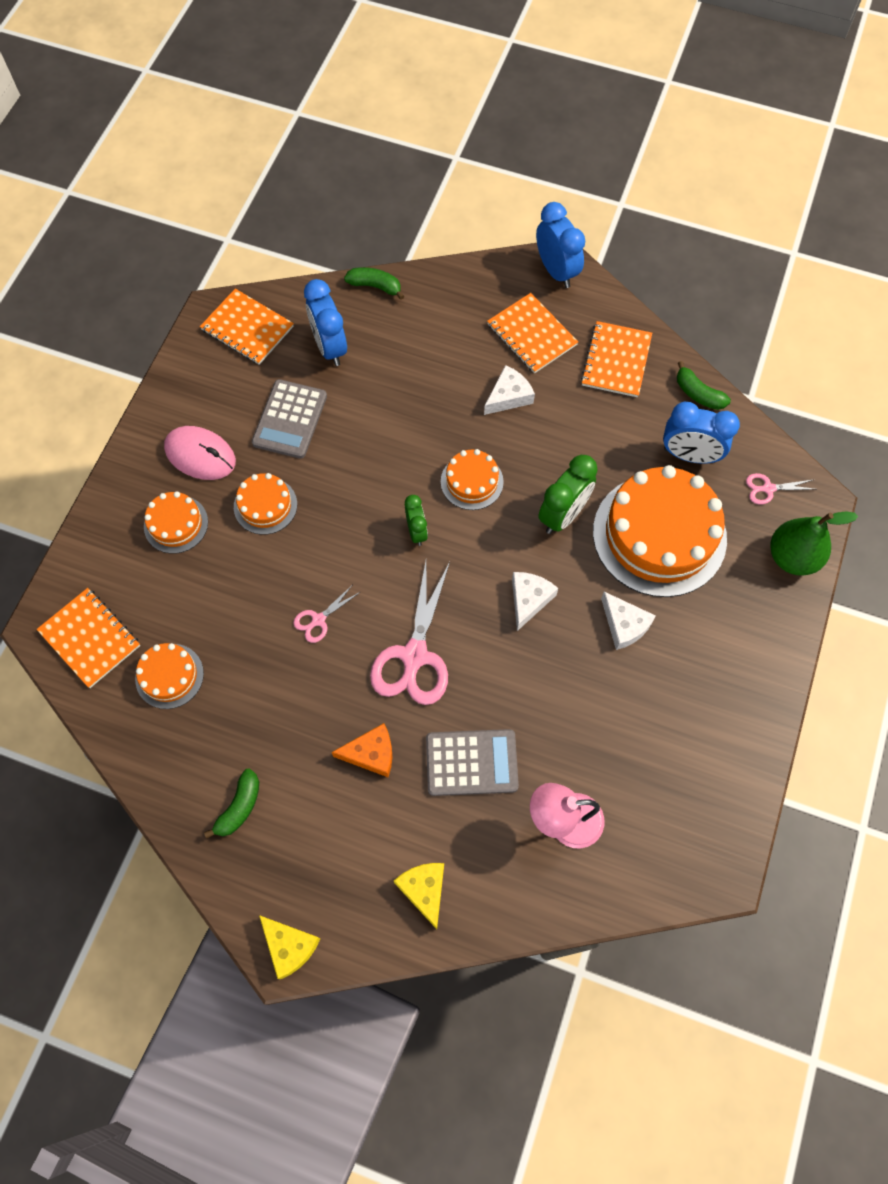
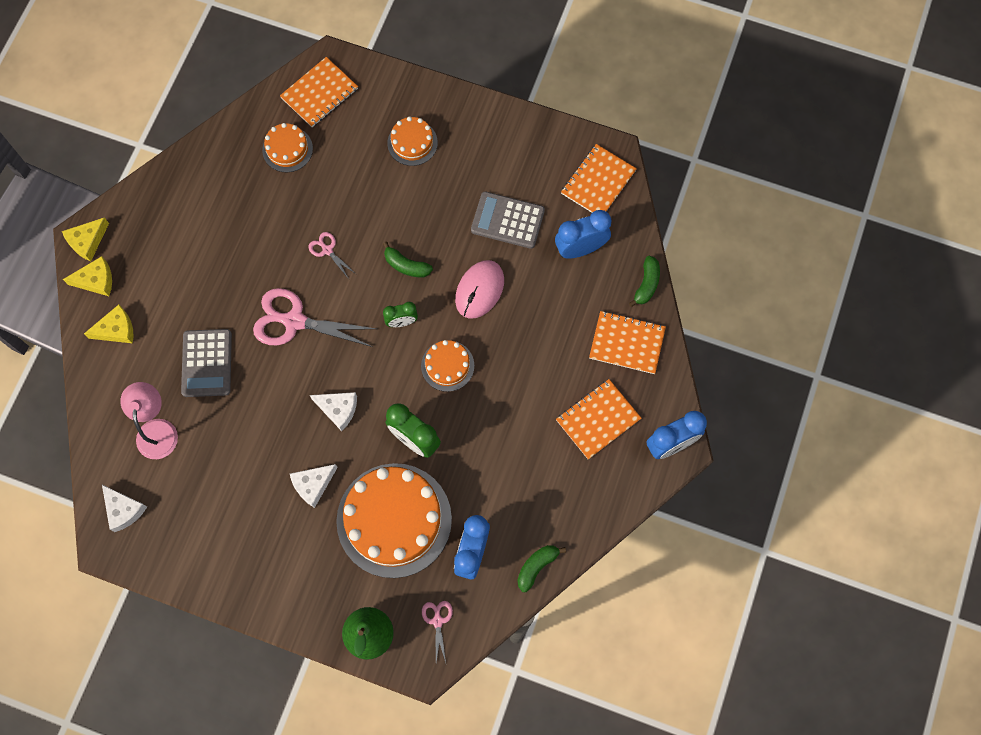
camera: 90 degrees right, 5 degrees up
pink mouse [164,426,236,480] -> pink mouse moved to [455,260,504,319]
green banana [204,768,259,839] -> green banana moved to [383,242,433,277]
orange cake [234,473,297,535] -> none
orange cheese [332,723,392,777] -> none
white cheese [484,365,535,415] -> white cheese moved to [102,485,147,532]
orange notebook [581,321,652,397] -> orange notebook moved to [589,311,666,374]
none -> yellow cheese [63,256,112,296]

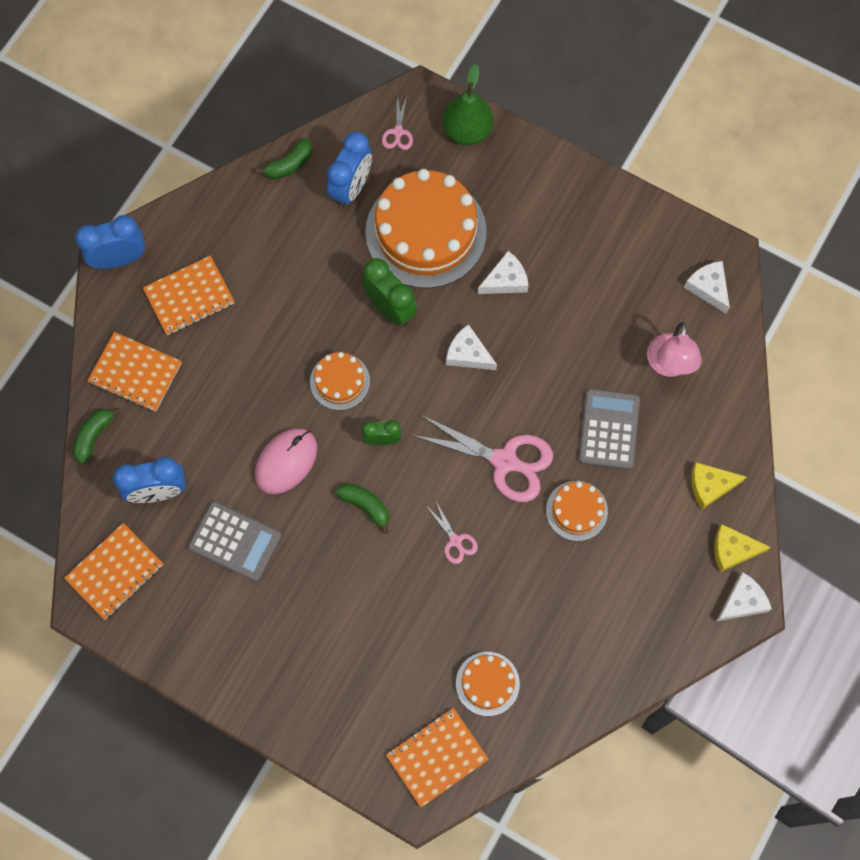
camera: 170 degrees left, 0 degrees up
yellow cheese [62,217,109,261] -> white cheese [716,572,772,622]
orange cake [387,116,438,166] -> orange cake moved to [546,481,608,541]

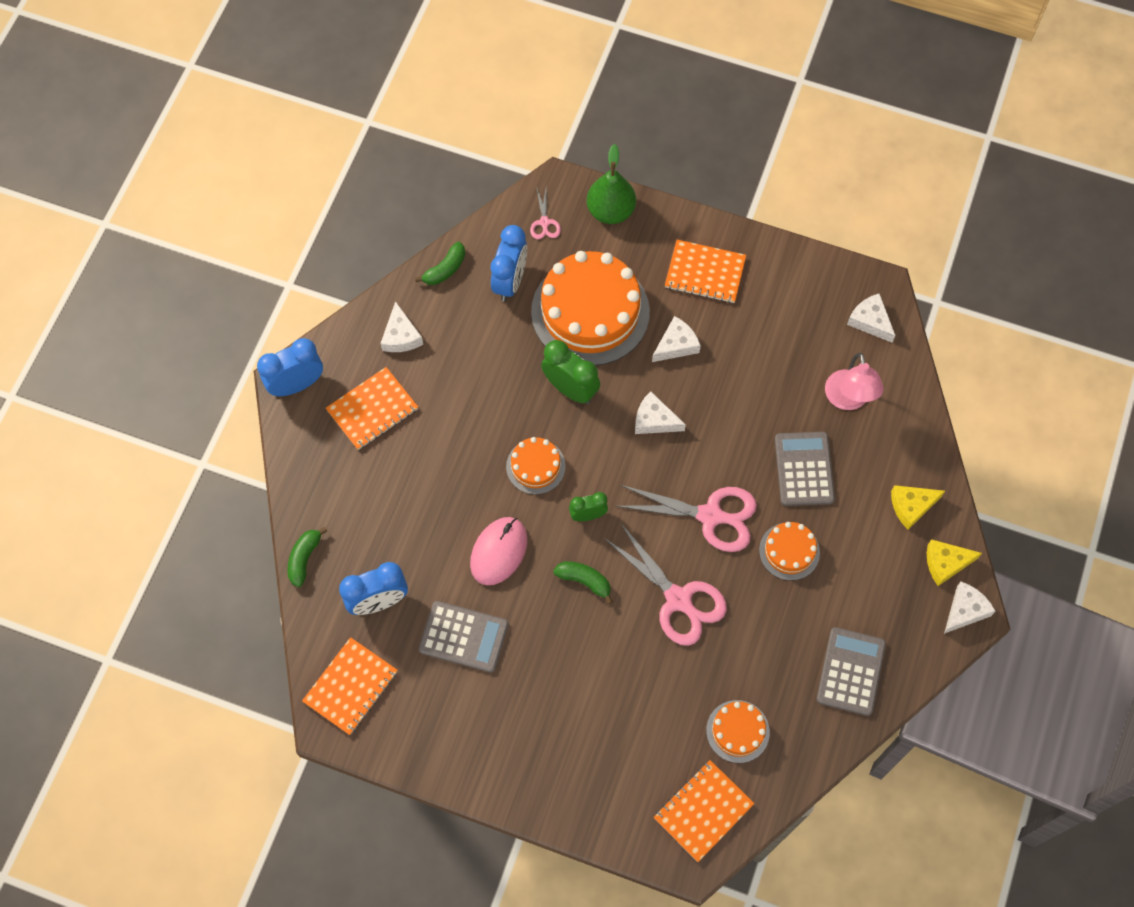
camera: 10 degrees left, 5 degrees down
orange notebook [87,332,182,412] -> orange notebook moved to [665,240,746,303]
pink scissors [427,500,478,564] -> pink scissors [604,524,727,646], size x2.10
none -> white cheese [380,301,423,352]
none -> grey calculator [817,627,886,716]

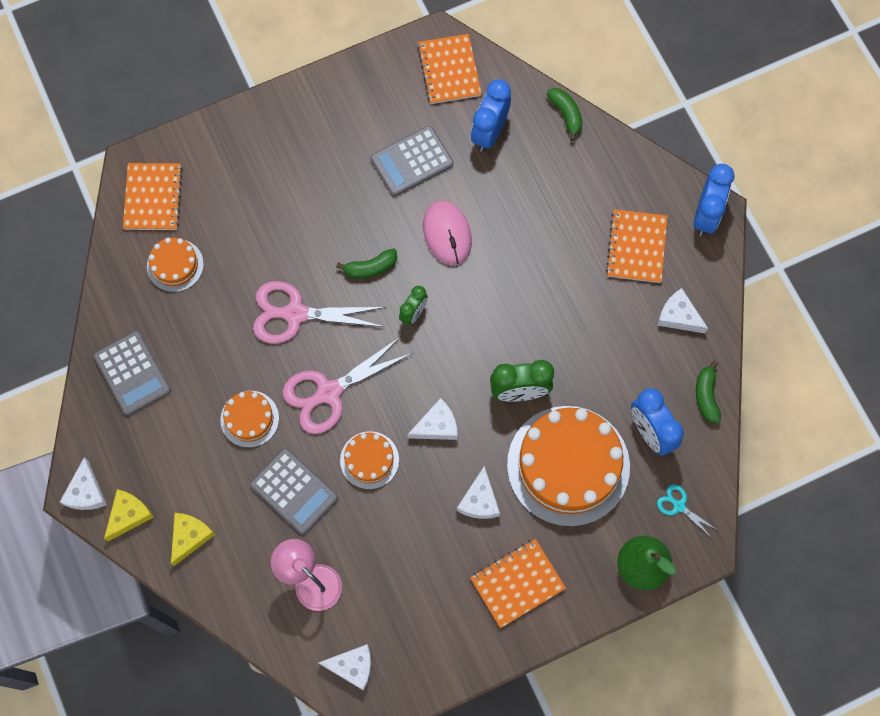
camera: 135 degrees right, 5 degrees up
orange cake [506,437,566,495] -> orange cake moved to [340,431,399,489]
pink scissors [530,186,561,239] -> turquoise scissors [657,484,717,538]

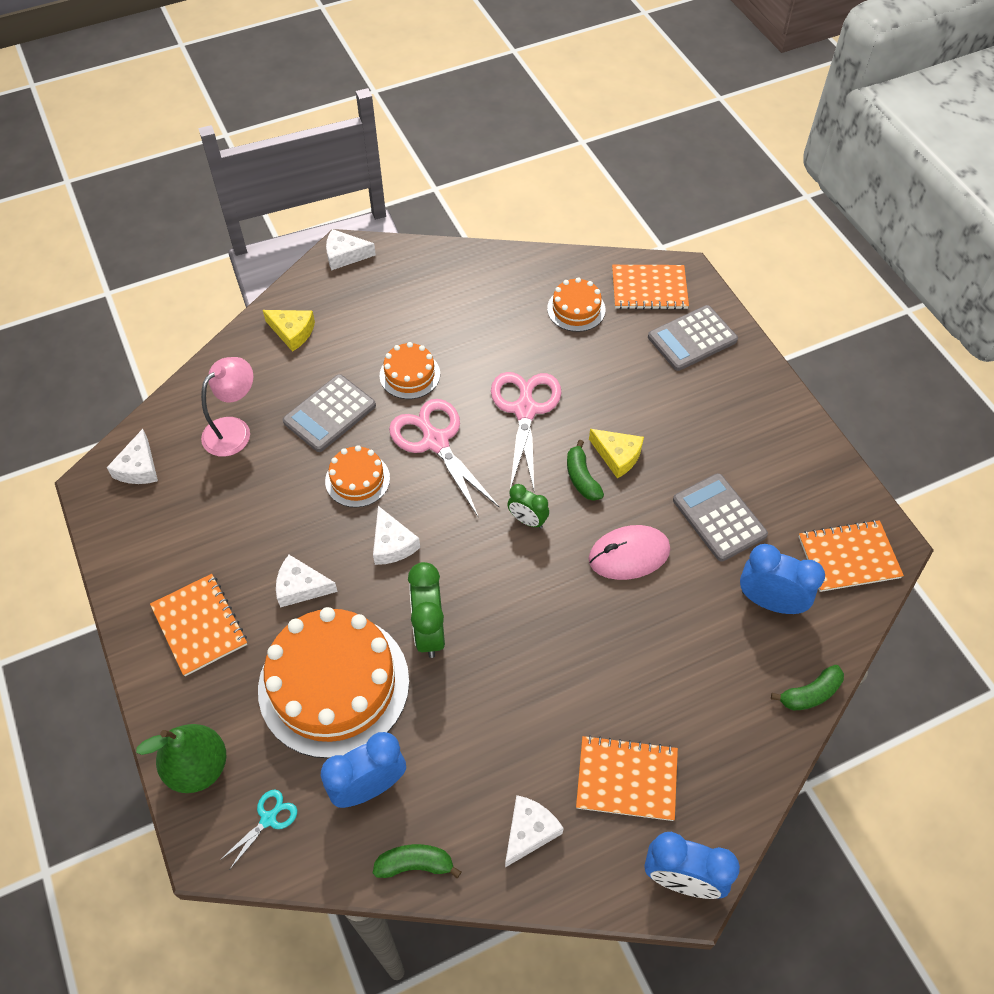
camera: 90 degrees right, 15 degrees down
grey calculator [93,331,171,416] -> grey calculator moved to [648,305,738,371]
yellow cheese [104,489,154,541] -> yellow cheese moved to [589,429,644,478]

